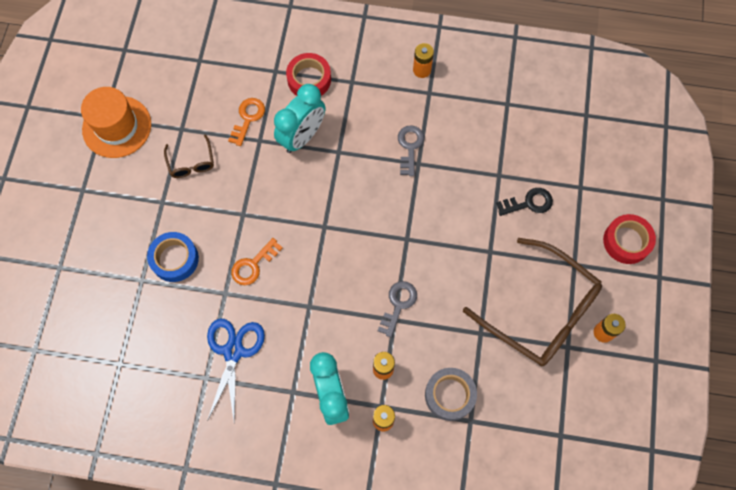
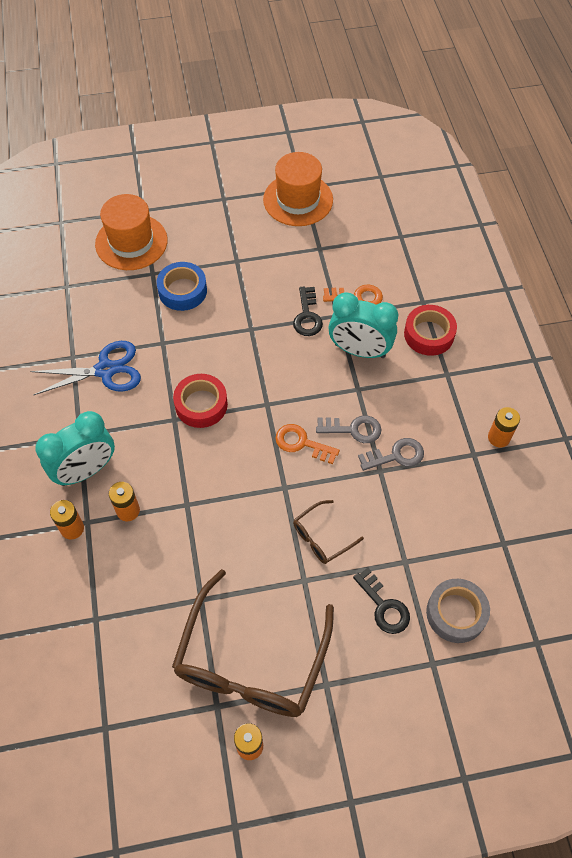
camera: 70 degrees right, 10 degrees down
brown glasses [164,134,214,178] -> brown glasses moved to [293,500,364,564]
orange key [231,238,283,285] -> orange key moved to [275,424,340,464]
grey key [378,281,417,337] -> grey key moved to [316,415,381,443]
grey tape [425,368,477,421] -> grey tape moved to [426,579,490,643]
red tape [603,214,656,264] -> red tape moved to [173,374,228,428]
none -> orange hat [95,194,168,270]
none -> black key [293,287,323,336]

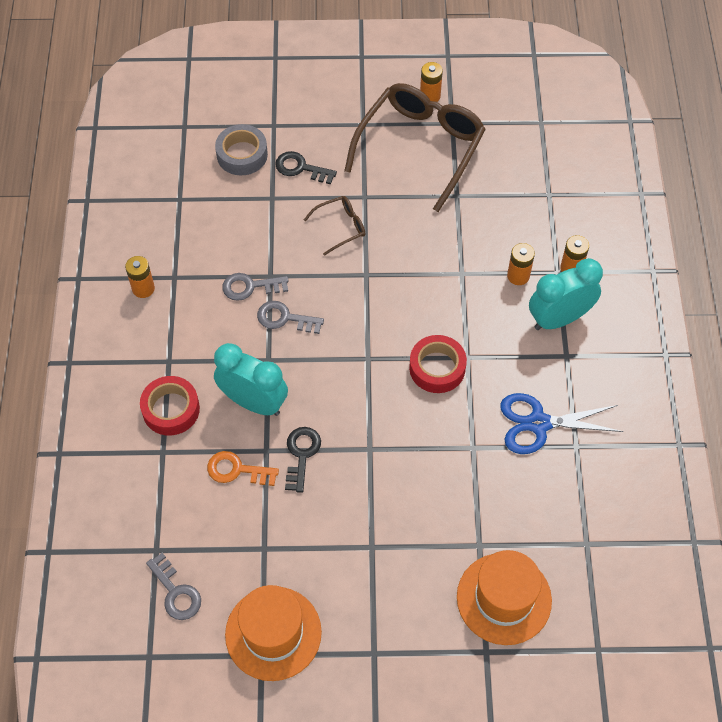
camera: 170 degrees left, 0 degrees up
blue tape [157,262,207,311] -> none
orange key [275,424,340,464] -> none
black key [353,568,410,634] -> black key turned 45 degrees counterclockwise [275,151,337,184]
none -> grey key [146,553,201,620]

